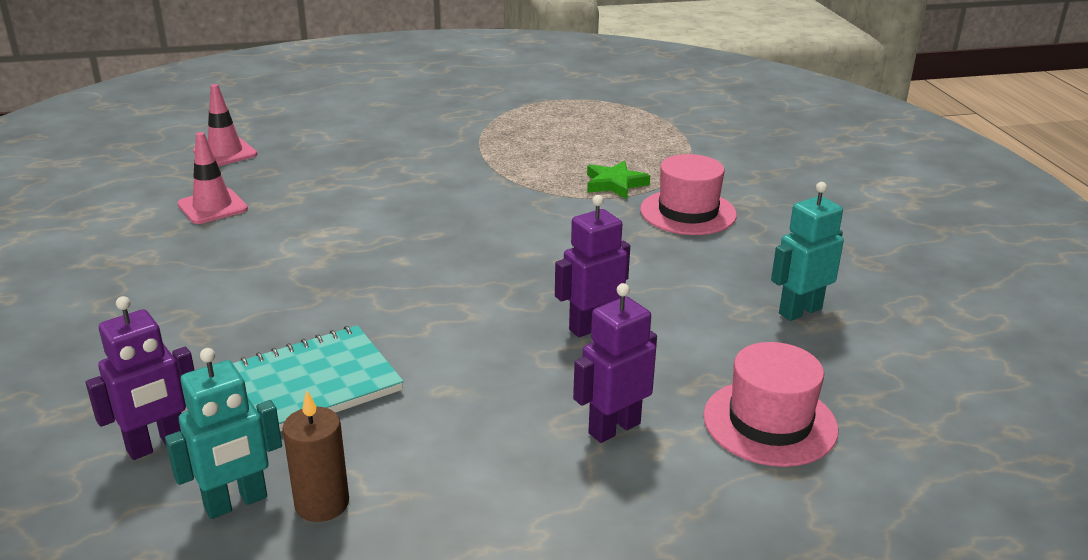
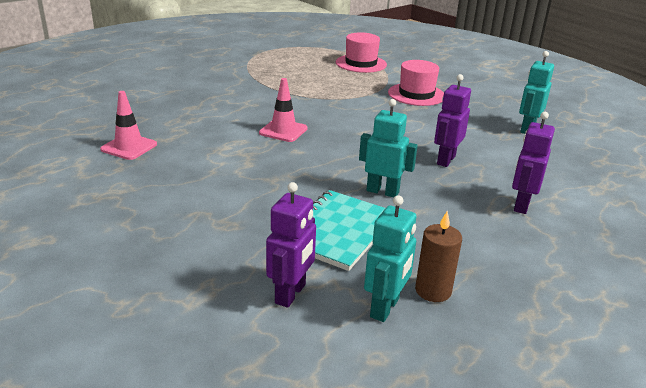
camera: 30 degrees left, 0 degrees up
pink traffic cone [193,84,257,166] -> pink traffic cone moved to [259,78,308,142]
green star [587,161,650,199] -> none
pink hat [703,342,838,467] -> pink hat moved to [336,32,387,73]
none -> turquoise robot [359,99,418,197]

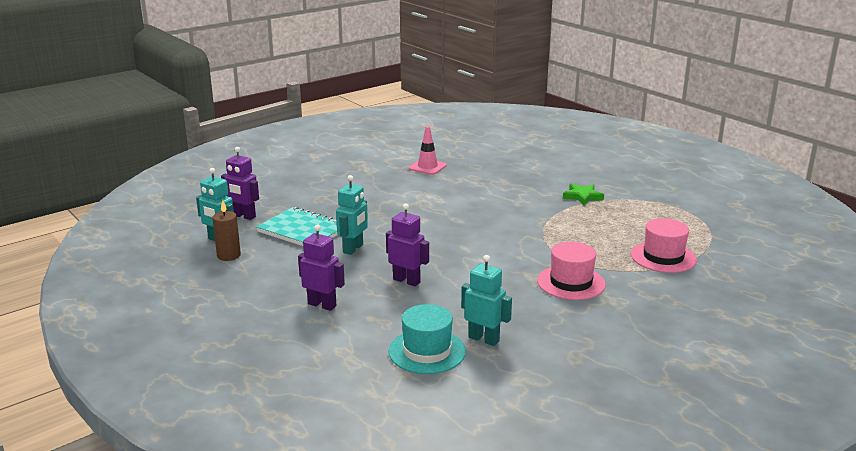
camera: 95 degrees right, 5 degrees down
pink traffic cone [259,78,308,142] -> none
none -> turquoise hat [389,304,466,374]
none -> green star [563,183,604,205]

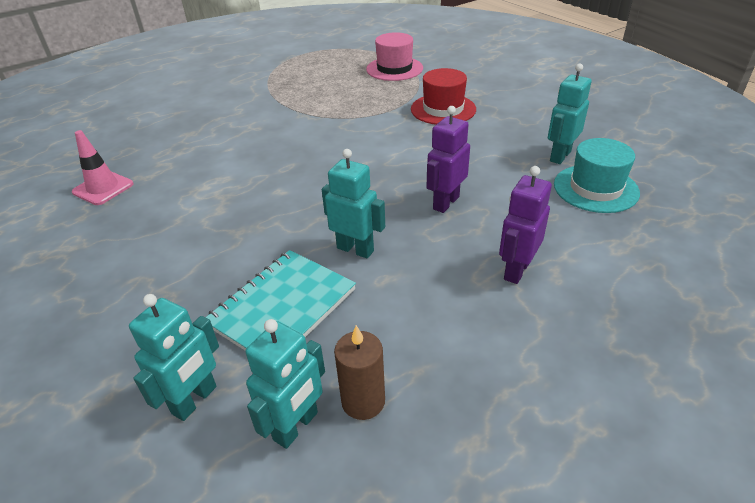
camera: 85 degrees left, 15 degrees up
purple robot [221,147,259,220] -> turquoise robot [129,294,219,421]
pink hat [537,242,606,300] -> red hat [411,68,476,125]
green star [563,183,604,205] -> none

